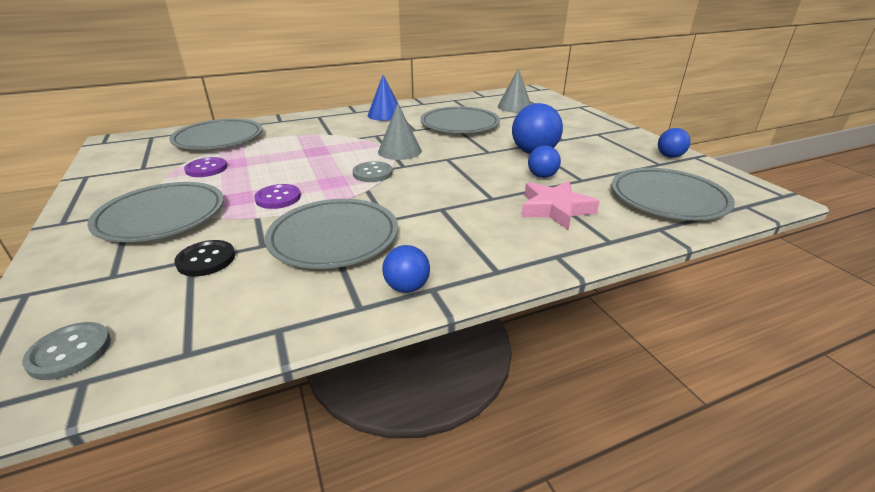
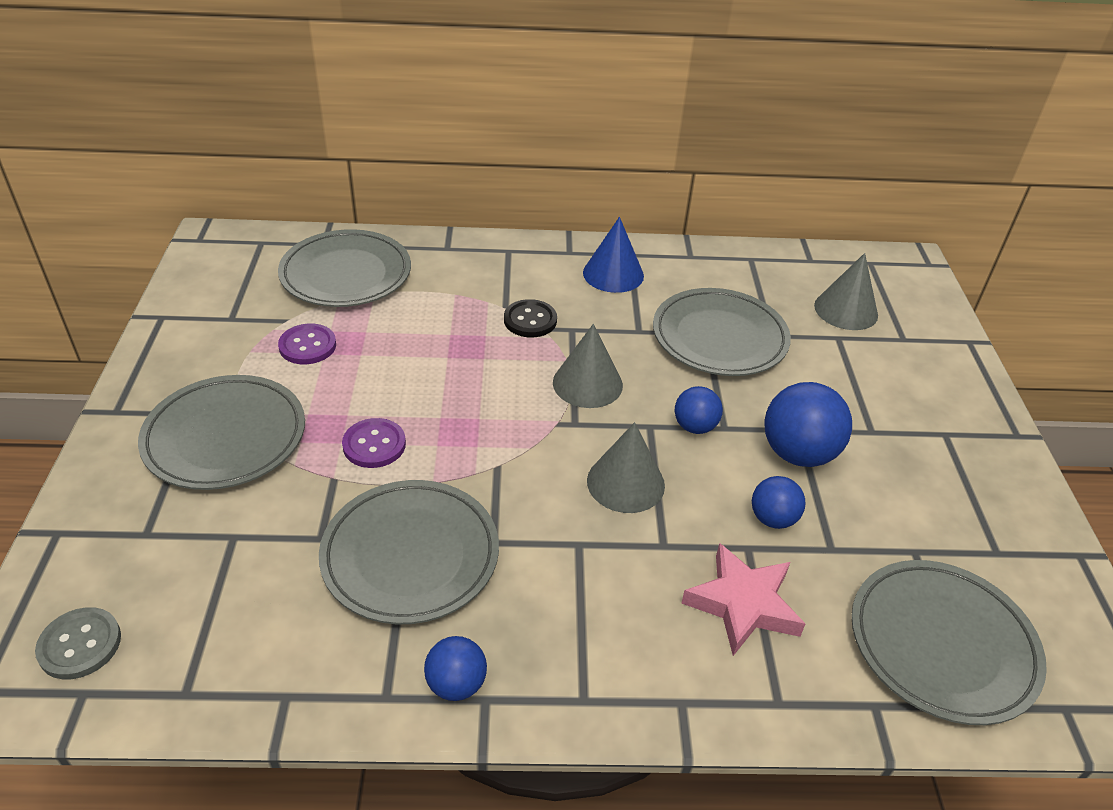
camera: 20 degrees right, 10 degrees up
black button [174,240,235,276] -> black button moved to [504,299,557,337]
grey button [353,161,393,182] -> none
blue ball [658,128,690,158] -> blue ball moved to [675,386,723,434]
none -> grey cone [587,422,665,513]

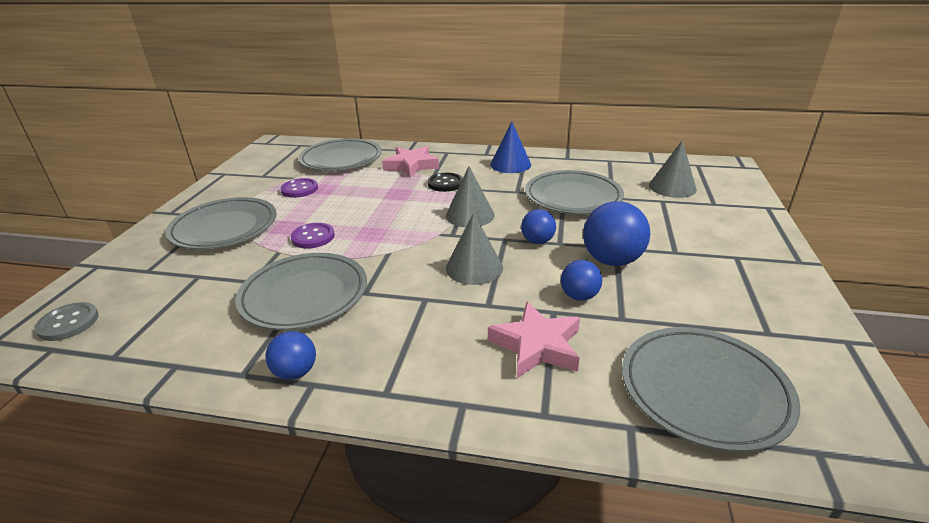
camera: 15 degrees right, 10 degrees down
none -> pink star [382,146,439,178]

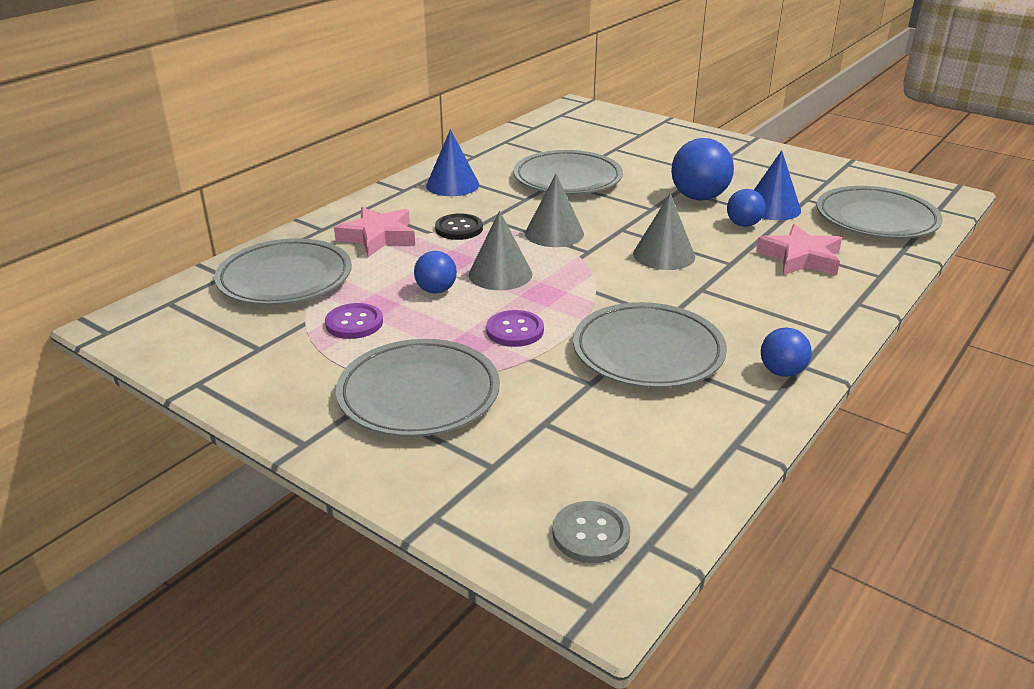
camera: 65 degrees left, 0 degrees up
blue ball [521,209,556,244] -> blue ball moved to [414,251,457,294]
grey cone [649,140,697,198] -> grey cone moved to [469,211,532,290]
none -> blue cone [754,150,801,220]

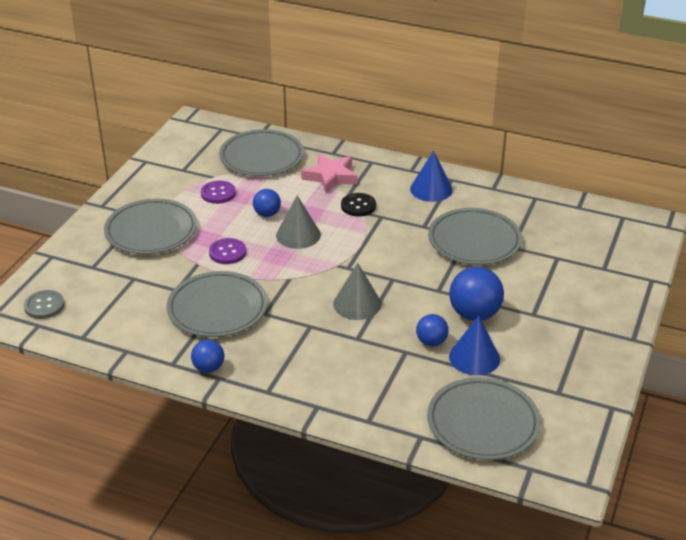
camera: 75 degrees right, 5 degrees up
grey cone [525,174,584,247] -> none
pink star [756,224,842,276] -> none

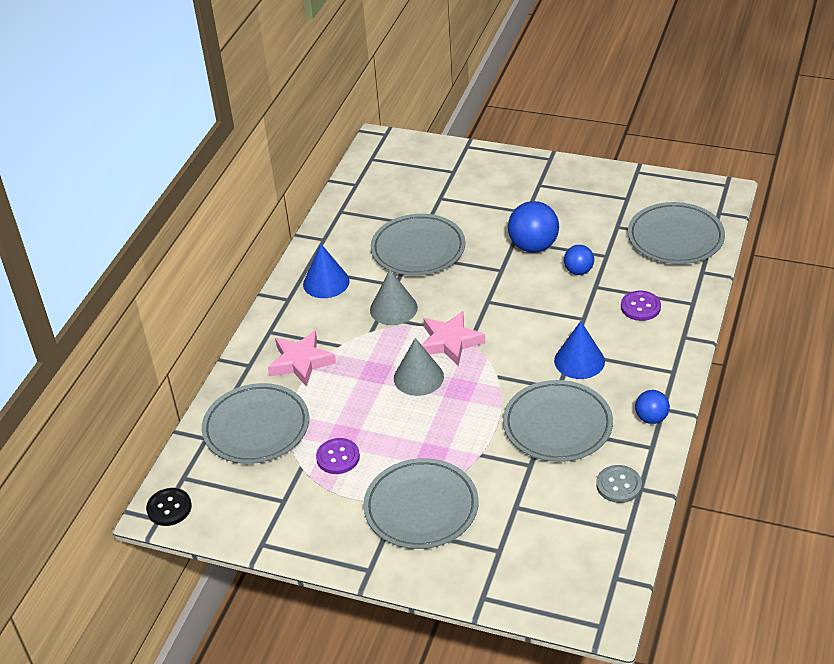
camera: 90 degrees left, 5 degrees up
grey button [24,290,65,319] -> grey button moved to [596,465,642,503]
purple button [209,238,246,264] -> purple button moved to [621,291,661,321]
blue ball [253,189,281,217] -> none
grey cone [333,263,381,320] -> grey cone moved to [370,270,418,325]
black button [341,193,376,217] -> black button moved to [146,488,192,526]
blue cone [449,316,500,375] -> blue cone moved to [554,321,605,379]
none -> pink star [422,311,485,366]

